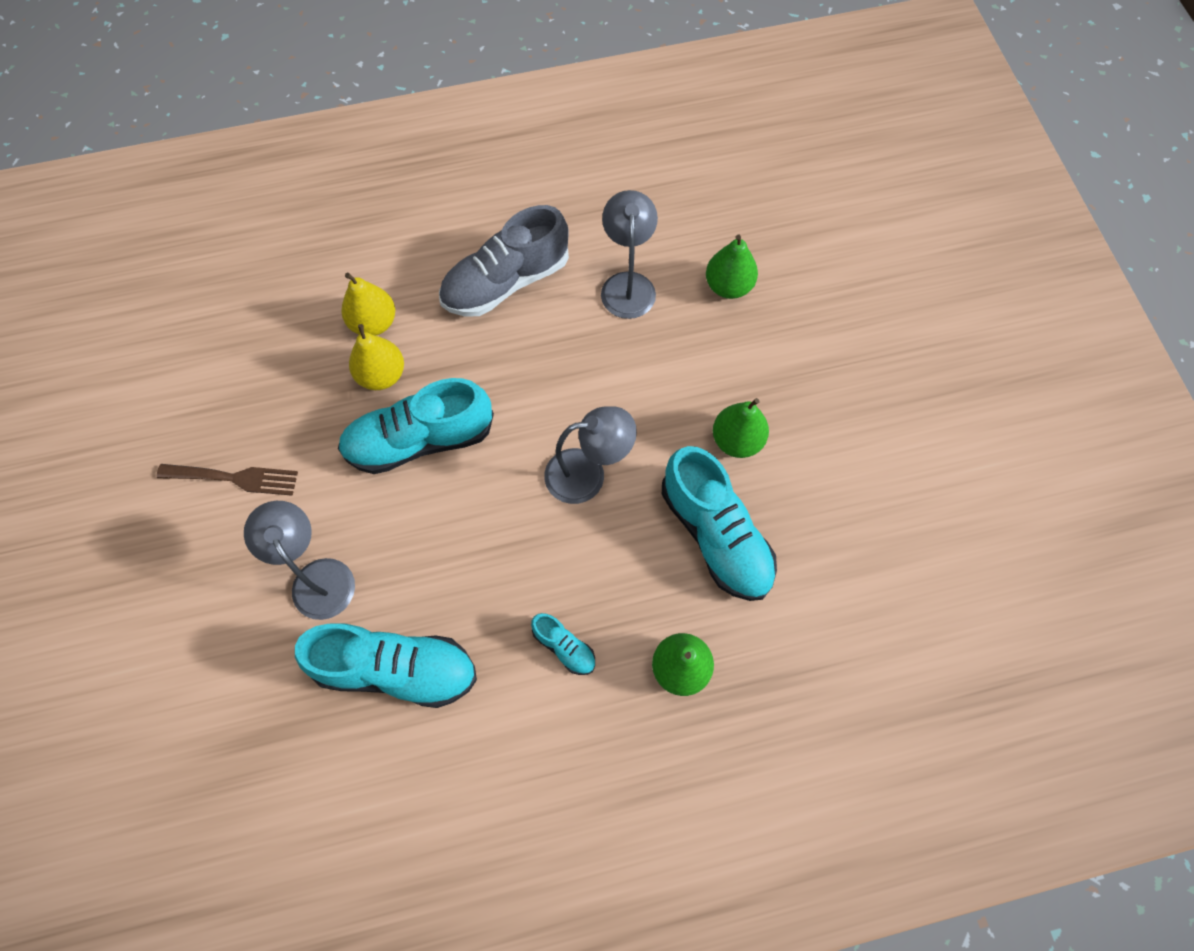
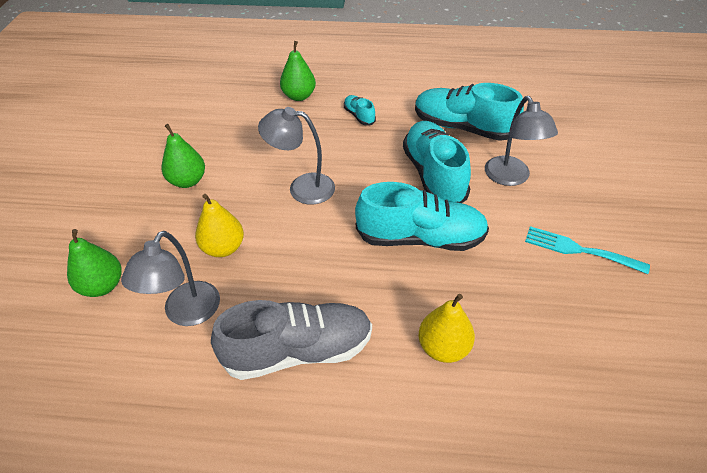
camera: 160 degrees left, 20 degrees down
brown fork [157,464,298,496] -> turquoise fork [525,226,650,274]
yellow pear [349,324,404,390] -> yellow pear moved to [195,194,244,257]
turquoise shoe [662,446,777,601] -> turquoise shoe moved to [403,121,471,203]

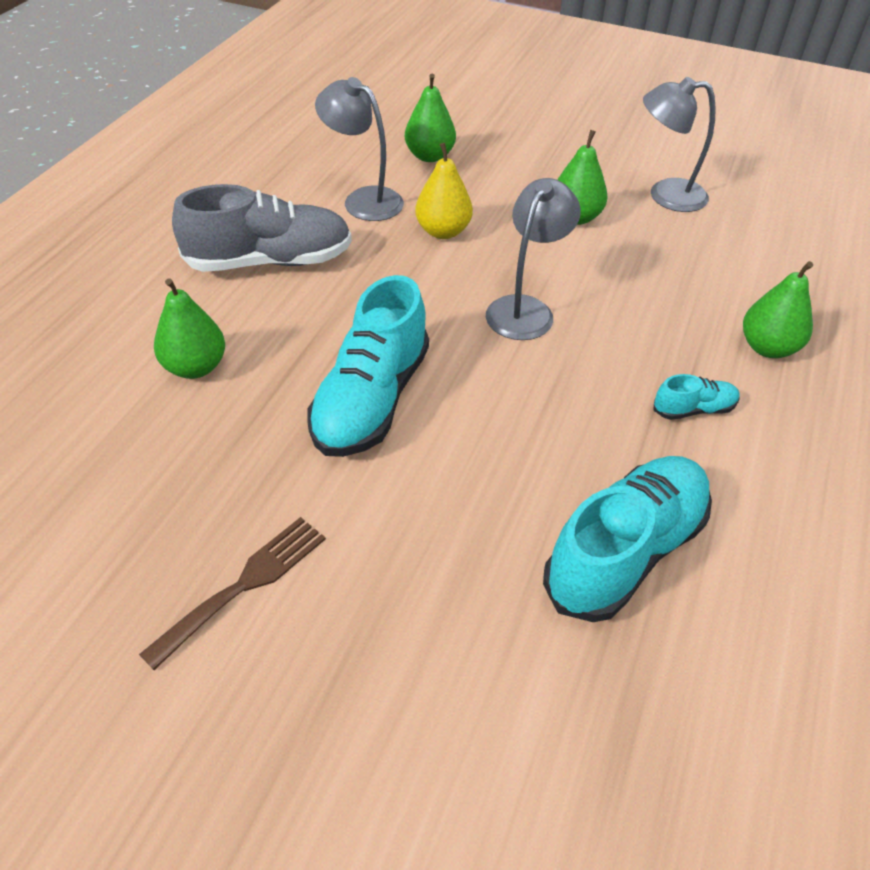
camera: 105 degrees right, 0 degrees up
grey shoe [211,300,372,380] -> grey shoe turned 105 degrees counterclockwise [172,184,352,272]
turquoise shoe [403,121,471,203] -> none
yellow pear [419,294,475,363] -> green pear [154,278,225,379]
grey lamp [485,96,558,186] -> grey lamp moved to [643,77,716,212]
turquoise fork [525,226,650,274] -> brown fork [139,517,326,670]

